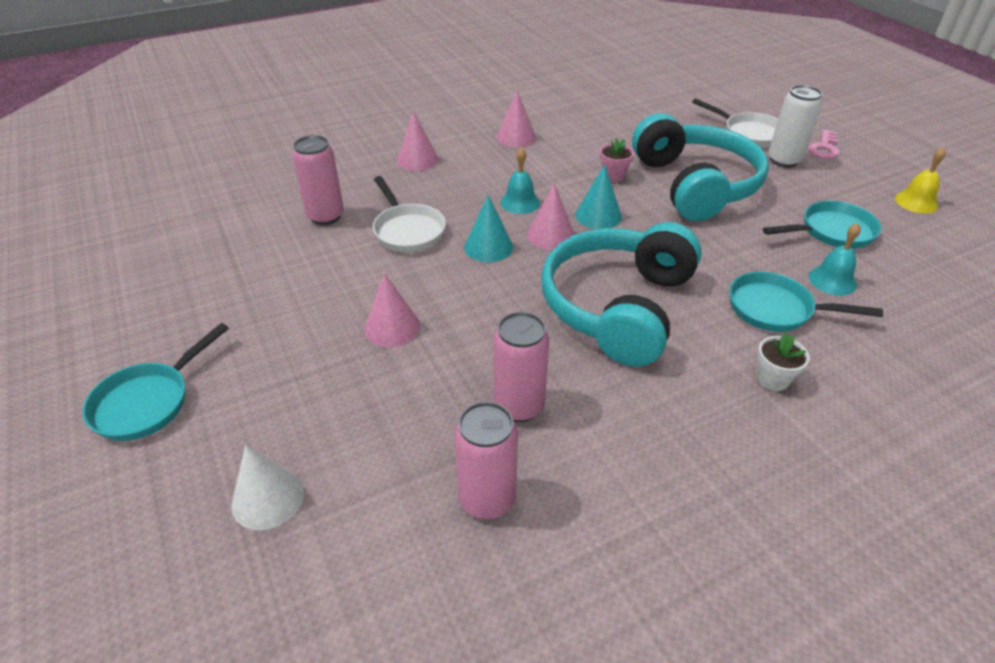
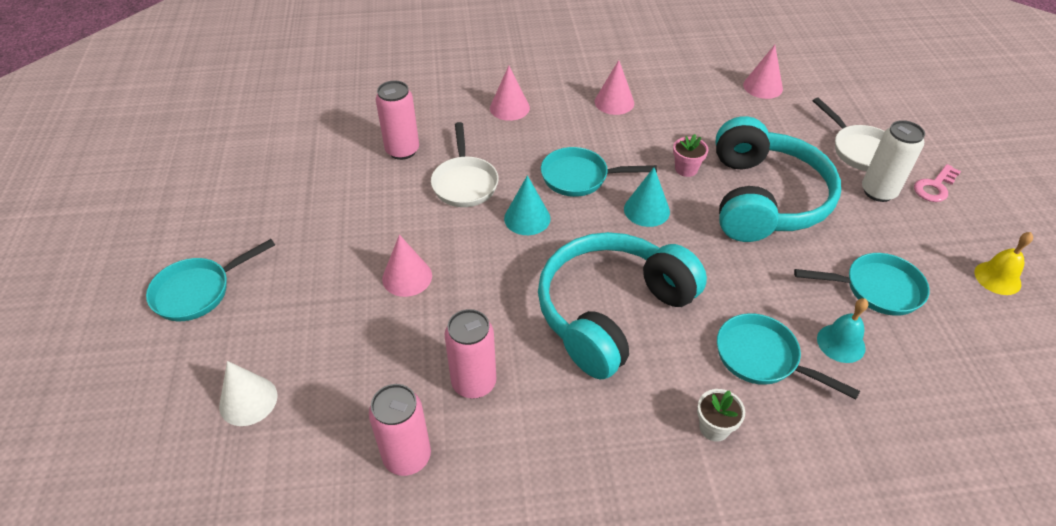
camera: 20 degrees right, 5 degrees up
turquoise bell [500,148,540,214] -> turquoise pan [541,147,657,197]
pink cone [527,183,575,250] -> pink cone moved to [743,45,783,99]

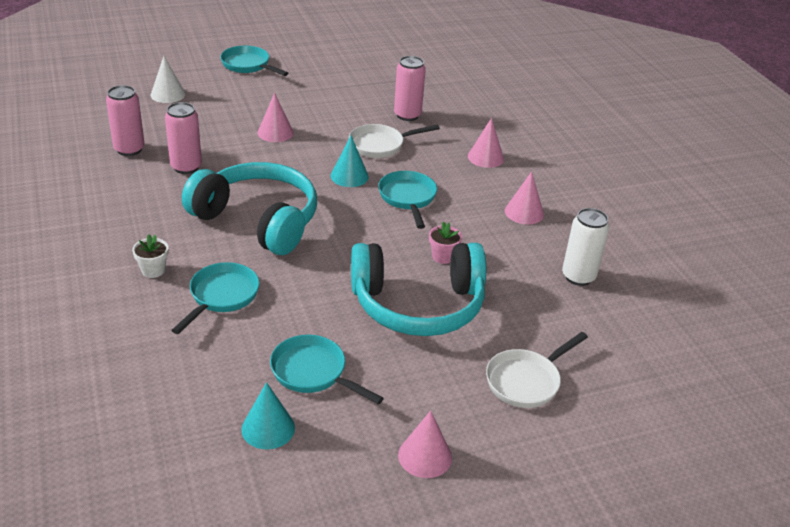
camera: 75 degrees right, 10 degrees down
turquoise cone [624,168,670,227] -> turquoise cone moved to [241,382,295,449]
pink cone [743,45,783,99] -> pink cone moved to [398,410,452,478]
turquoise pan [794,253,930,316] -> turquoise pan turned 135 degrees clockwise [270,335,384,404]
turquoise bell [817,298,868,363] -> none
white can [862,120,925,202] -> white can moved to [562,208,609,286]
pink key [914,164,961,202] -> none
yellow bell [974,232,1033,295] -> none

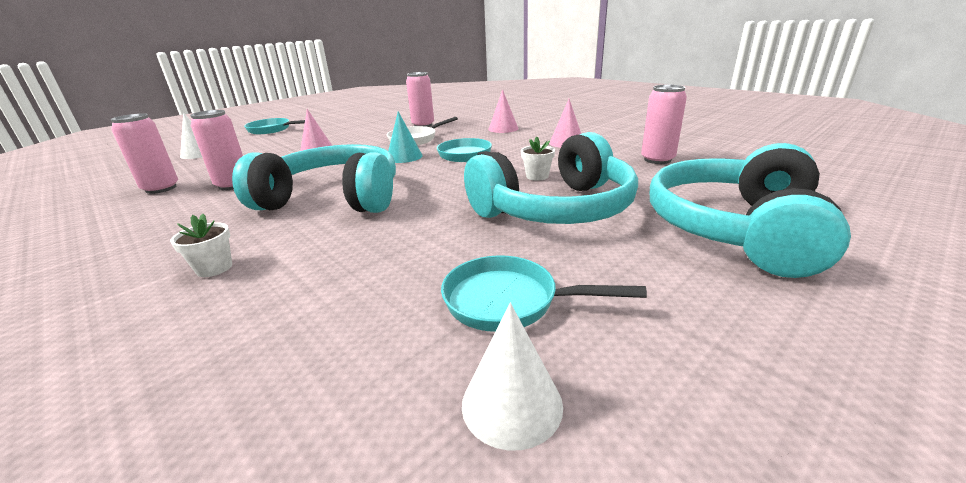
camera: 20 degrees left, 10 degrees down
turquoise pan [171,262,260,334] -> none
turquoise cone [241,382,295,449] -> white cone [462,303,563,450]
pink cone [398,410,452,478] -> none
pink flower pot [429,222,462,264] -> white flower pot [521,136,555,181]
white pan [486,332,588,408] -> turquoise headphones [650,143,851,278]
white can [562,208,609,286] -> pink can [641,85,687,164]

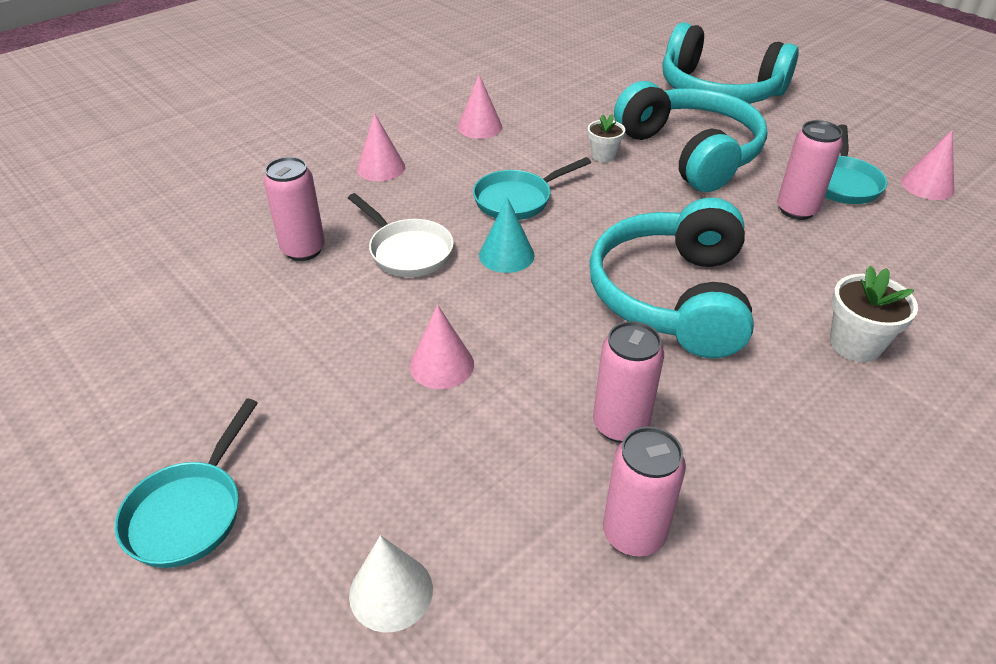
camera: 90 degrees left, 15 degrees up
white flower pot [170,213,232,277] -> white flower pot [830,266,918,362], size x1.53
white cone [462,303,563,450] -> pink cone [901,130,954,200]
pink can [641,85,687,164] -> pink can moved to [777,120,843,220]

